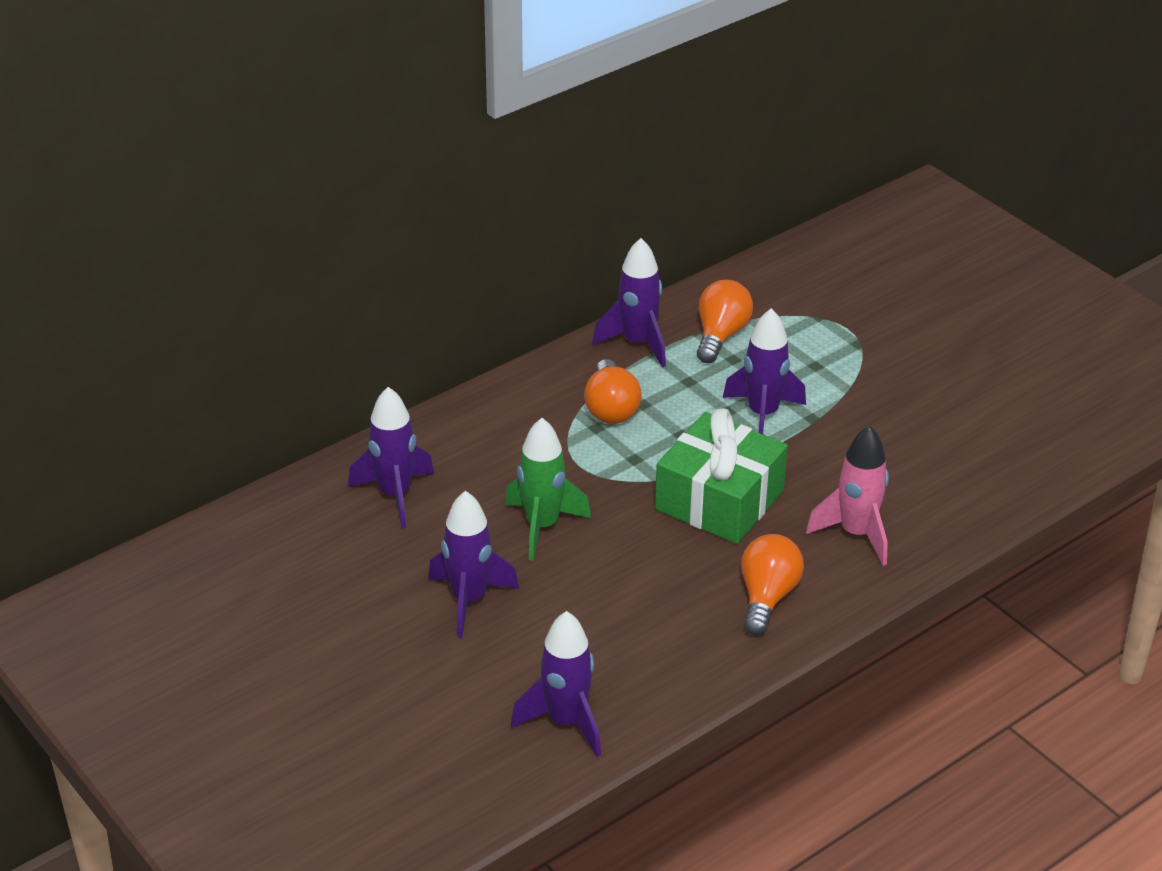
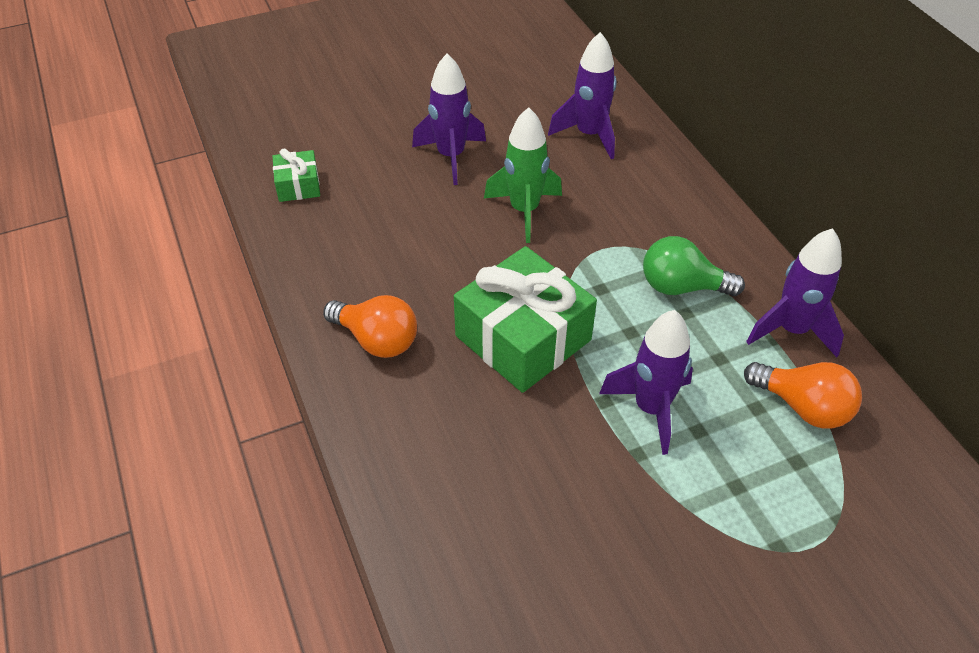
camera: 105 degrees right, 10 degrees up
purple rocket [511,611,601,757] -> green gift [272,148,320,202]
orange light bulb [584,359,642,424] -> green light bulb [643,236,745,296]
pink rocket [806,425,889,566] -> none

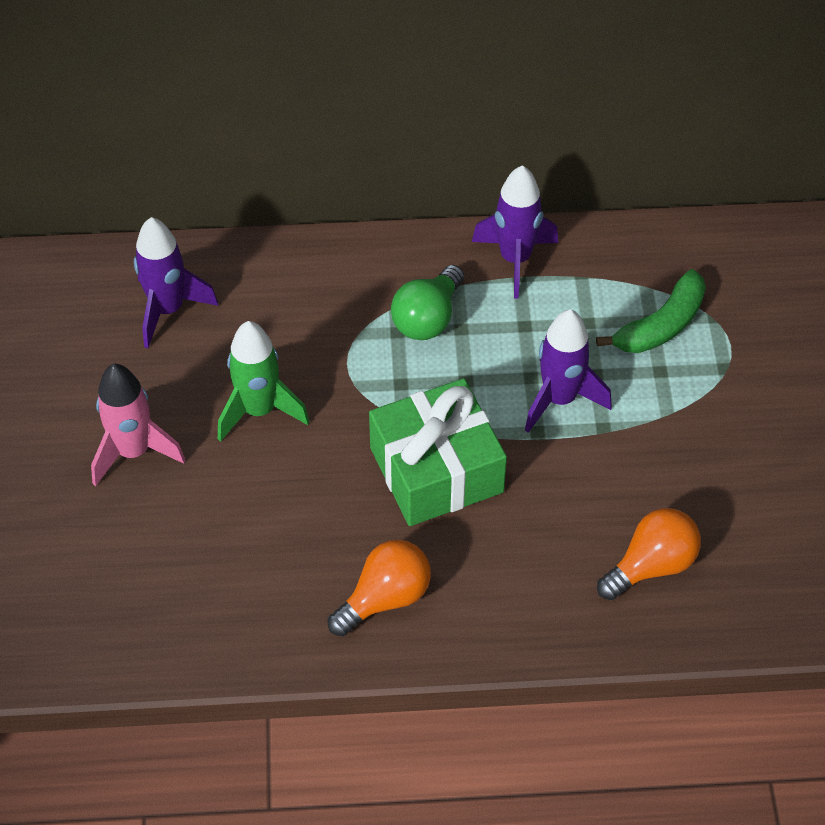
camera: 70 degrees left, 5 degrees up
green gift [272,148,320,202] -> none
purple rocket [412,54,486,185] -> pink rocket [91,364,185,486]
orange light bulb [744,362,862,428] -> orange light bulb moved to [597,508,701,600]
none -> green banana [596,269,706,353]

